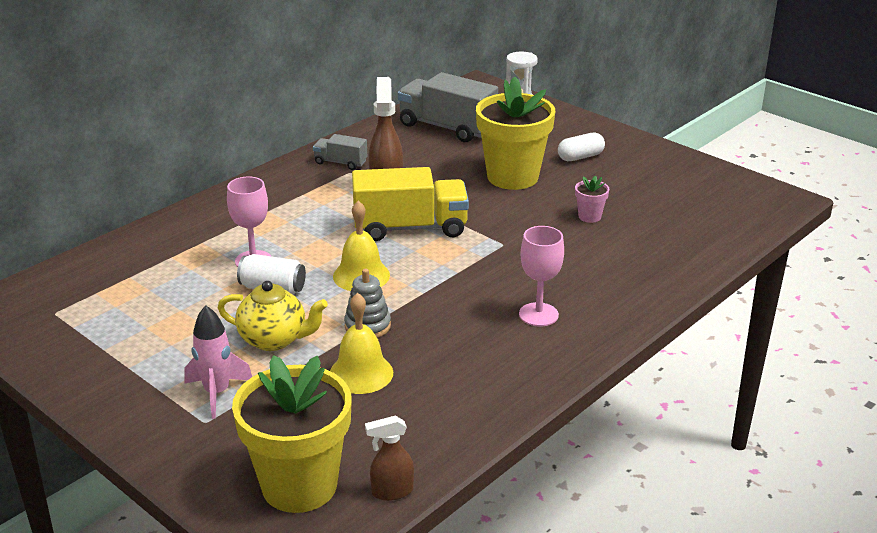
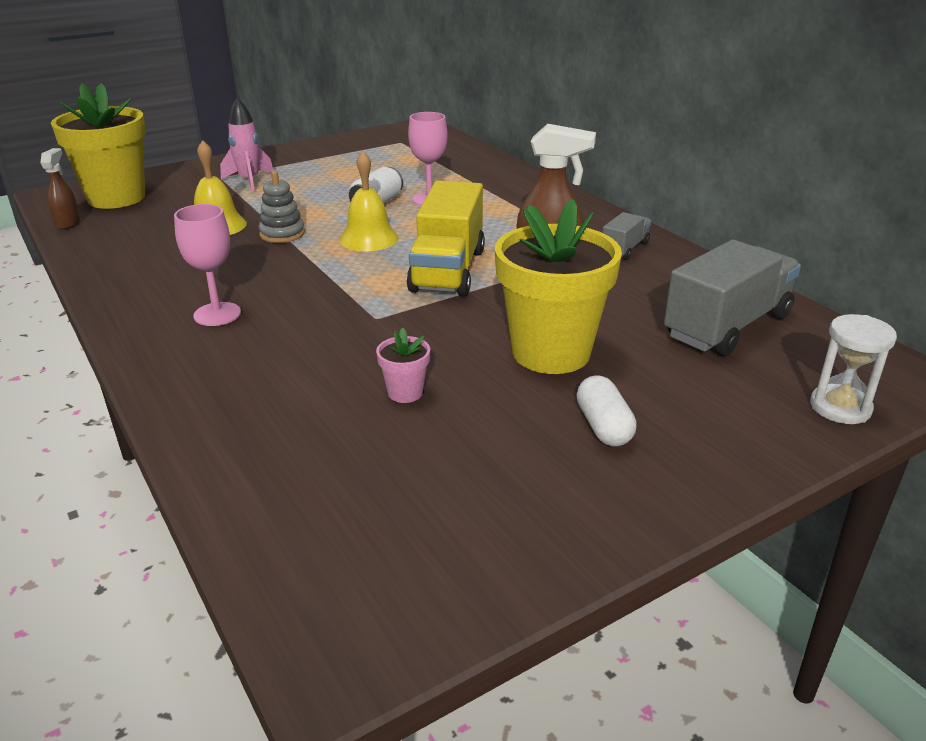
camera: 105 degrees right, 0 degrees up
yellow teapot [218,281,328,351] -> none

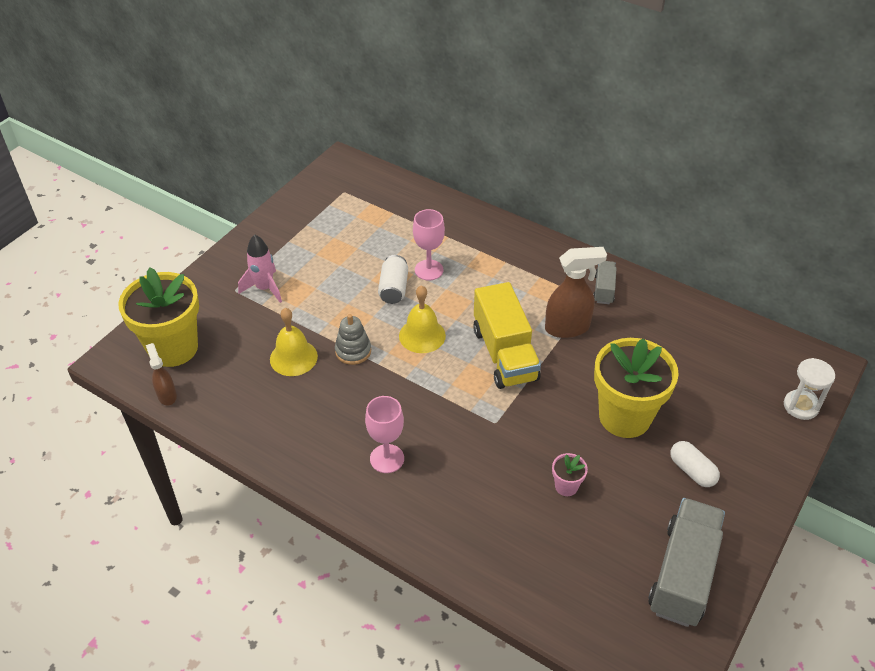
camera: 25 degrees left, 15 degrees up
grey truck [664,240,801,356] -> grey truck moved to [648,498,725,627]

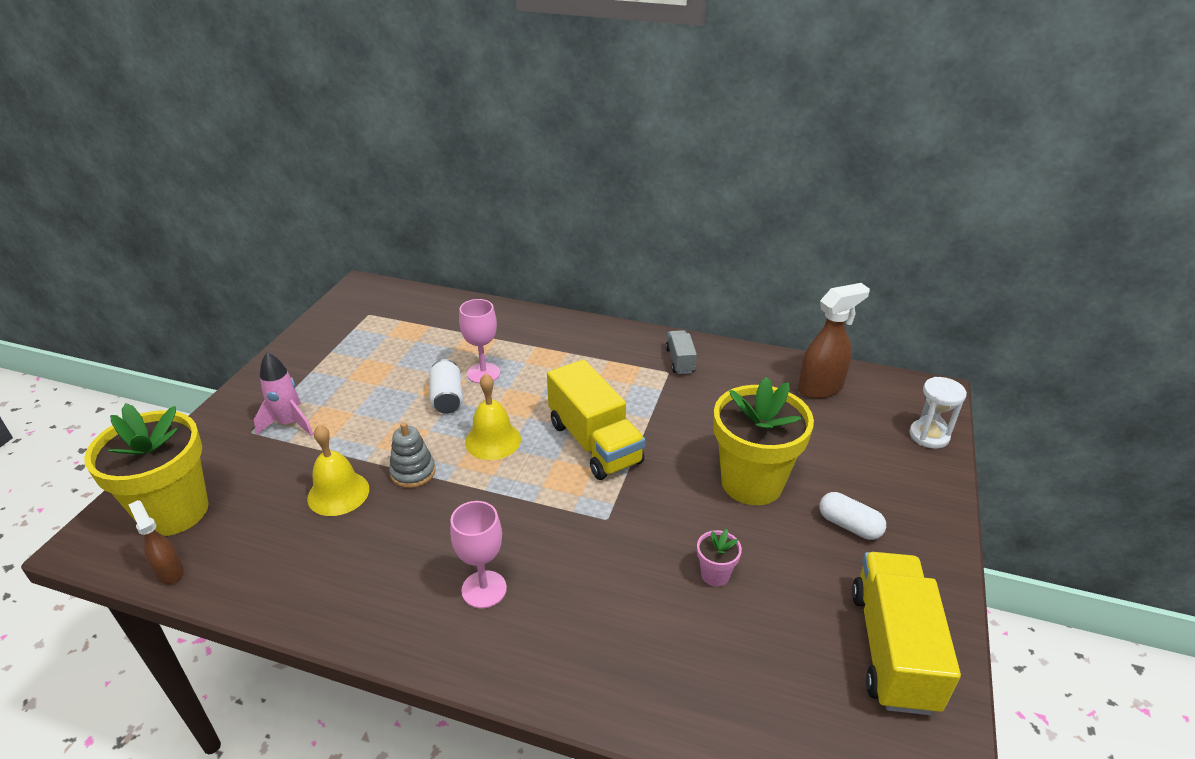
camera: 15 degrees left, 10 degrees down
brown spray bottle [545,247,607,338] -> brown spray bottle moved to [798,283,870,399]
grey truck [648,498,725,627] -> yellow truck [852,552,961,715]

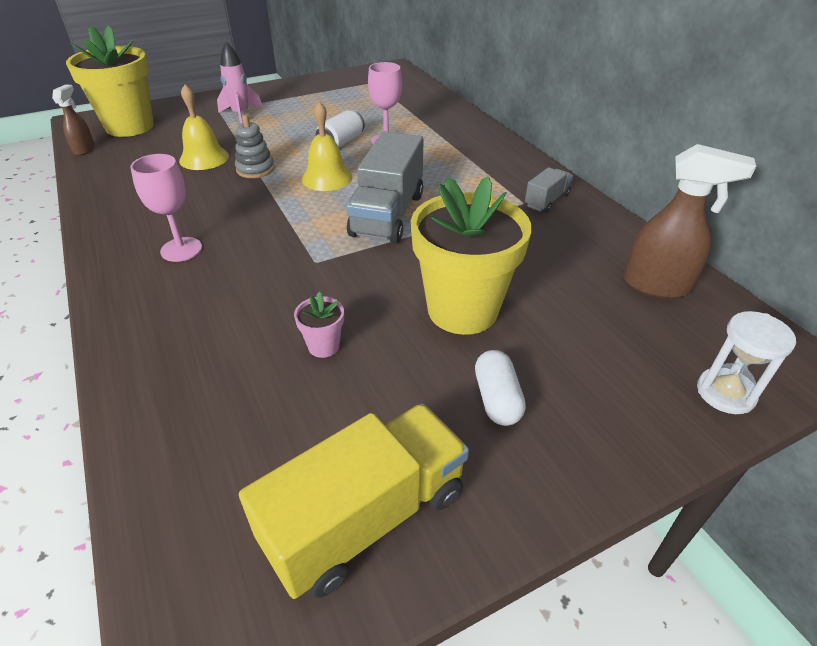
camera: 45 degrees right, 5 degrees up
yellow truck [547,359,645,480] -> grey truck [346,132,424,244]

